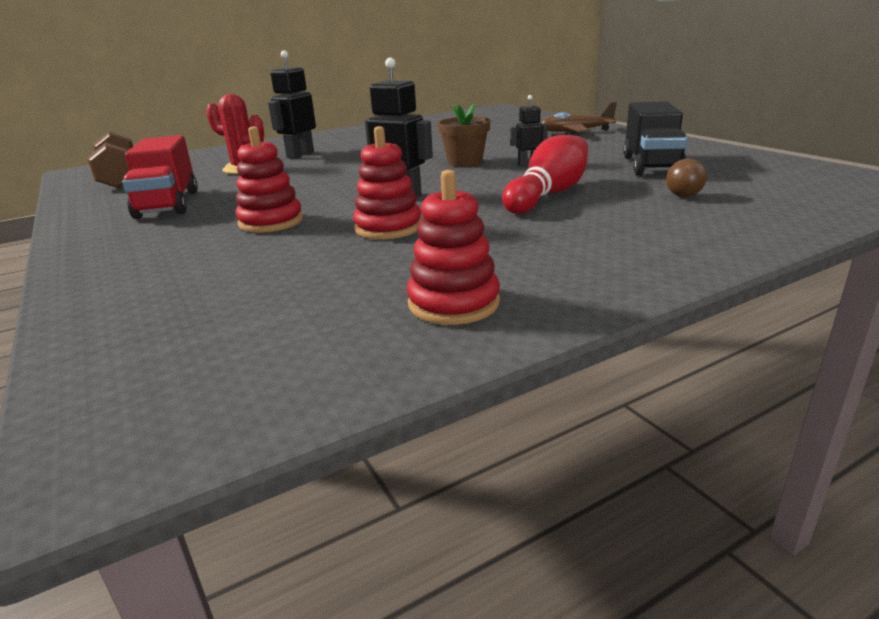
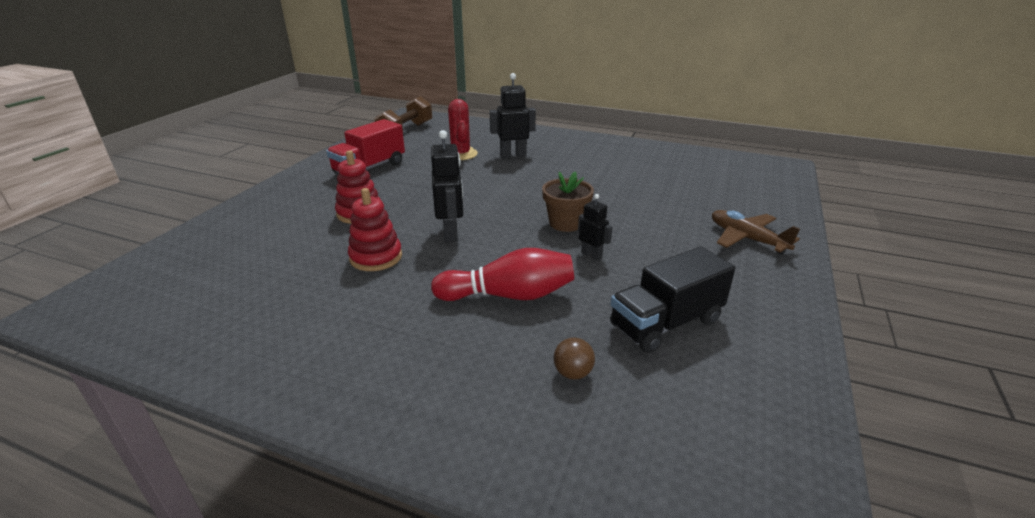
camera: 50 degrees right, 5 degrees up
red stacking toy [407,170,500,325] -> none

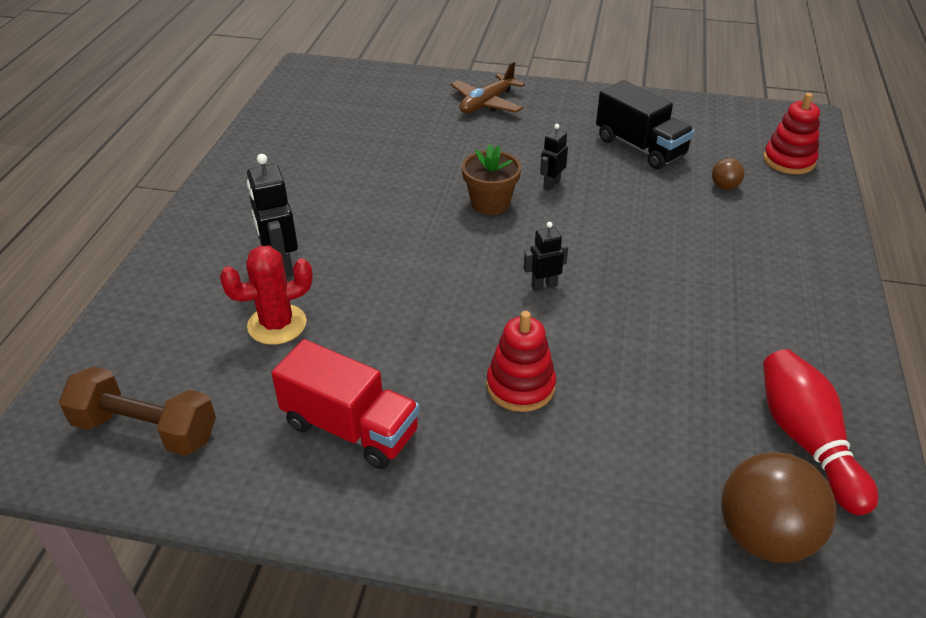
camera: 100 degrees left, 10 degrees up
red stacking toy [348,188,402,271] -> red stacking toy moved to [763,93,820,174]
black robot [431,130,463,242] -> black robot [524,222,568,291], size x0.59
red bowling pin [431,248,574,301] -> red bowling pin moved to [763,349,878,515]
none -> brown ball [721,452,836,563]

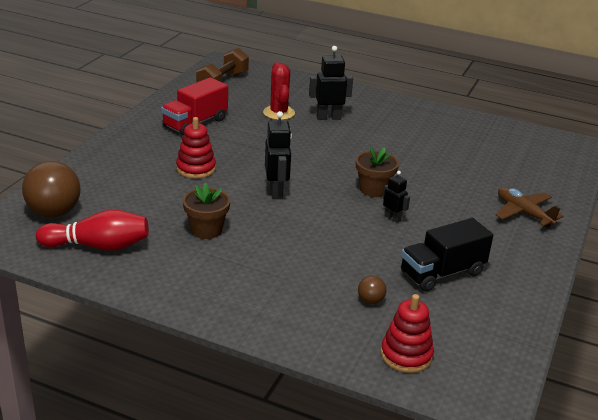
camera: 100 degrees right, 10 degrees down
black robot [524,222,568,291] -> black robot [265,111,292,199], size x1.68
none -> brown flower pot [183,182,230,239]

